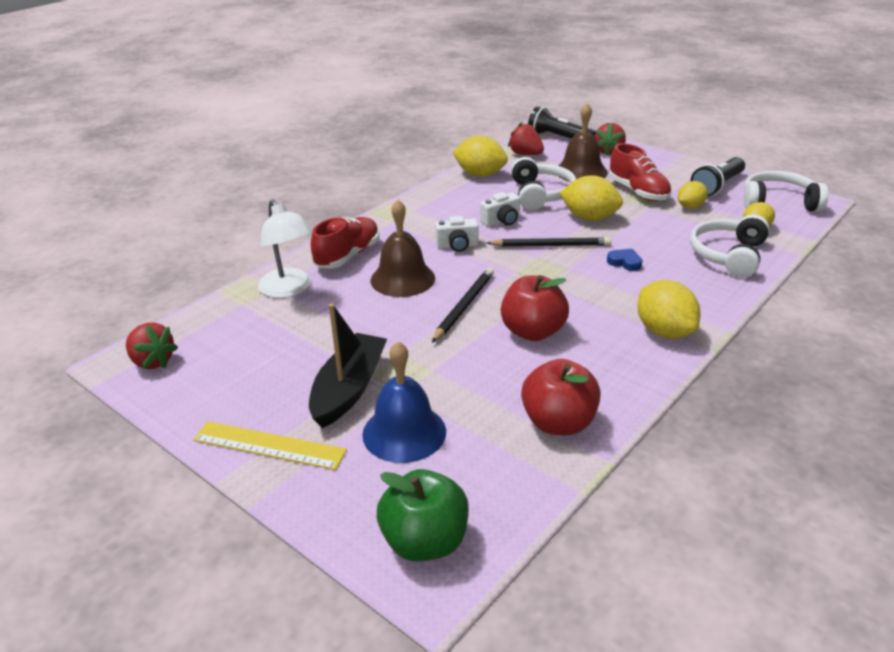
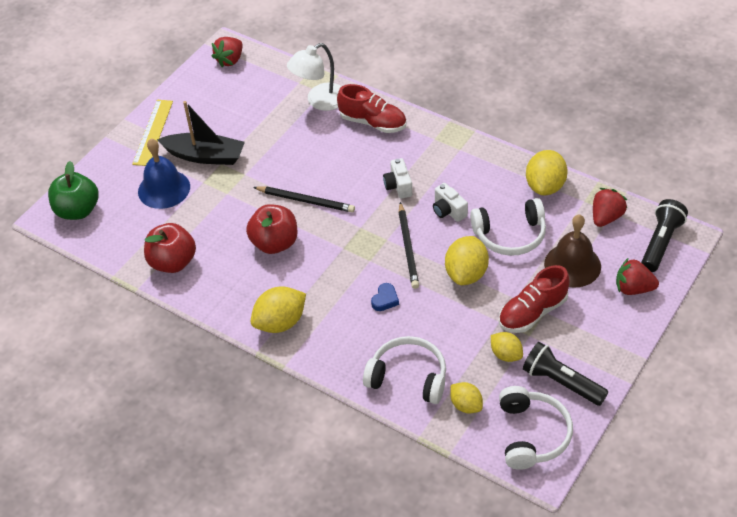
camera: 85 degrees right, 15 degrees up
brown bell [370,200,435,297] -> none

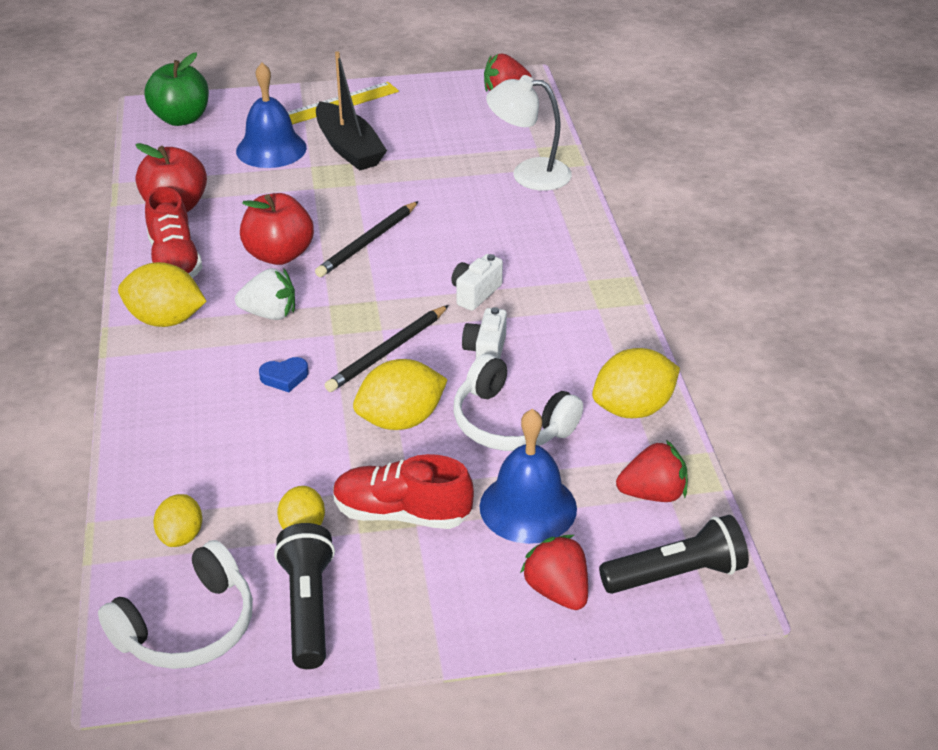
camera: 45 degrees right, 10 degrees down
black pencil [253,187,355,212] -> black pencil turned 60 degrees clockwise [315,201,419,277]
red shoe [337,84,406,133] -> red shoe moved to [145,187,203,278]
white headphones [363,336,446,404] -> none
brown bell [544,214,601,288] -> blue bell [479,409,577,544]
none -> white strawberry [235,268,295,320]

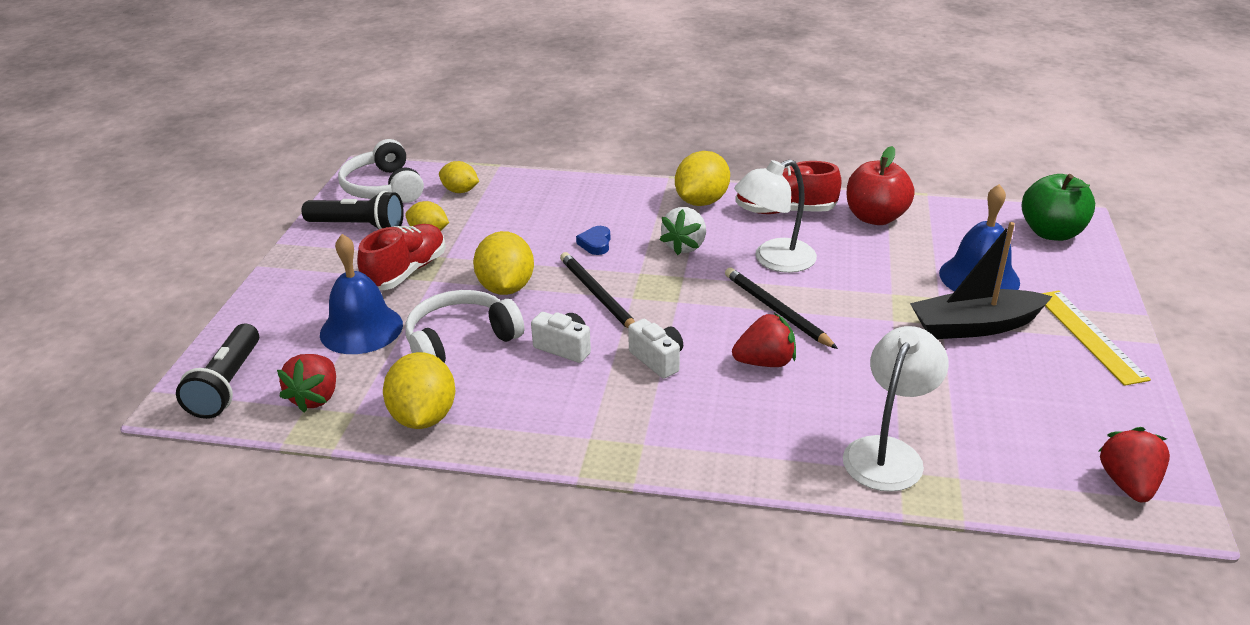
camera: 110 degrees right, 5 degrees down
red apple [240,193,314,265] -> white lamp [734,159,817,273]
red strawberry [520,535,588,610] -> red strawberry moved to [732,313,796,367]

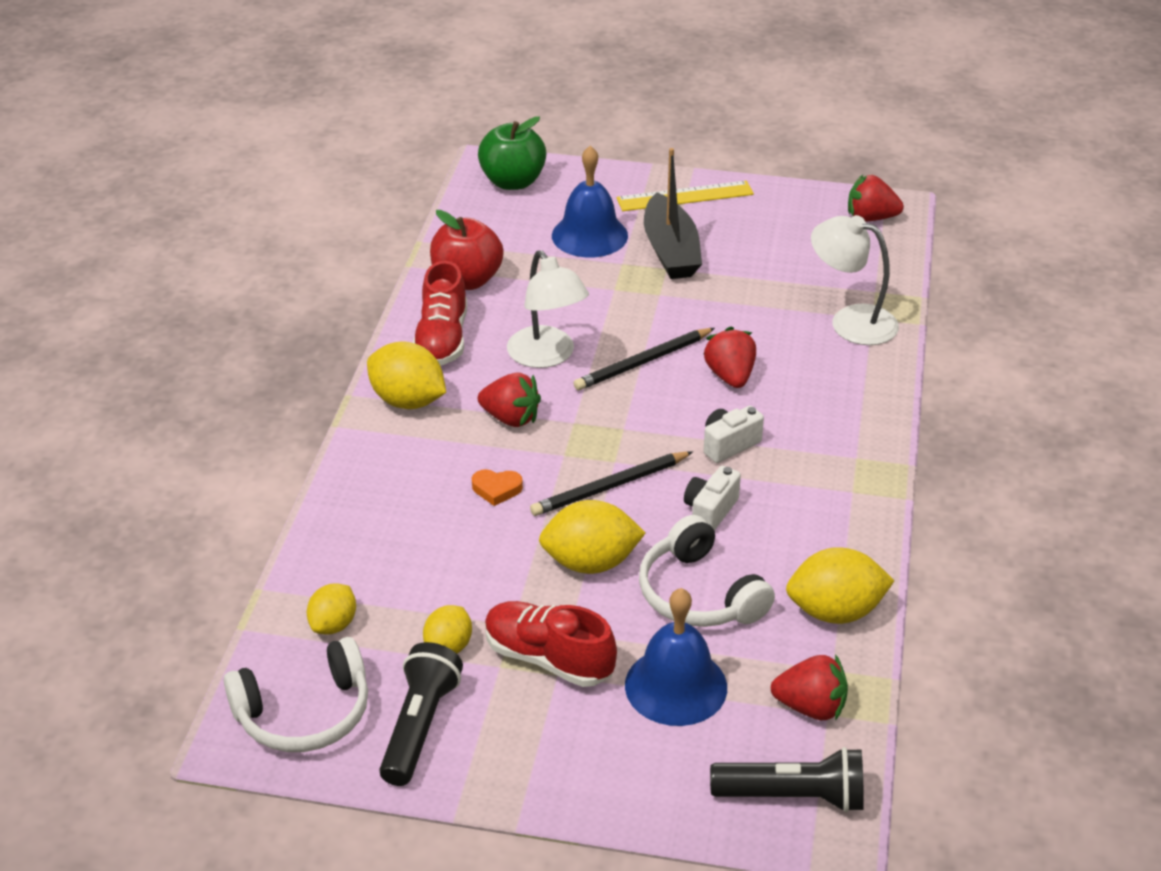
camera: 90 degrees left, 5 degrees up
blue heart [576,226,610,255] -> orange heart [472,469,523,506]
white strawberry [660,207,706,255] -> red strawberry [478,372,541,427]

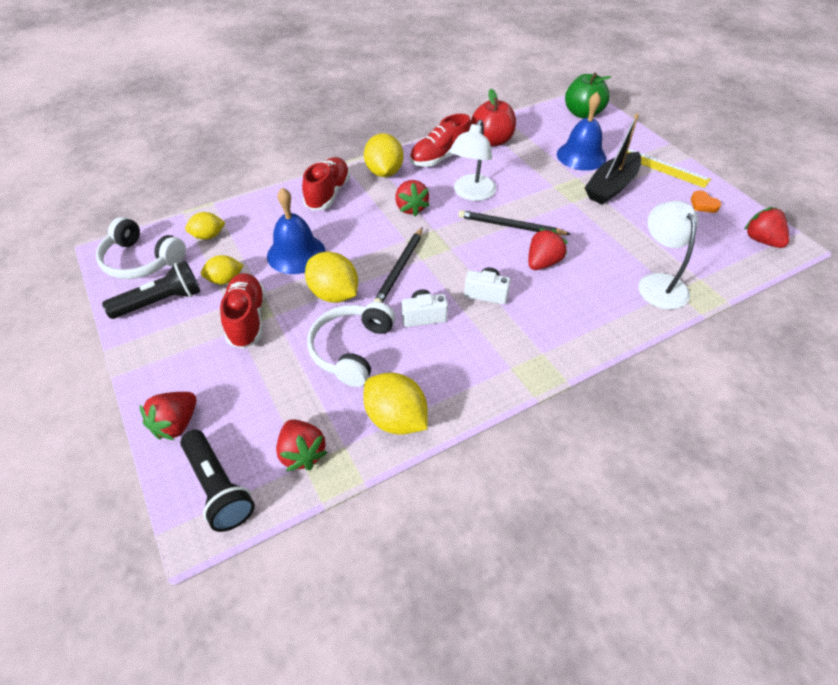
camera: 50 degrees right, 10 degrees up
orange heart [472,469,523,506] -> orange heart moved to [691,190,721,213]
black pencil [530,451,693,516] -> black pencil turned 90 degrees counterclockwise [373,227,423,303]
blue bell [625,588,727,726] -> blue bell moved to [267,188,326,274]
none -> red strawberry [140,392,196,440]
none -> red shoe [302,157,351,211]

